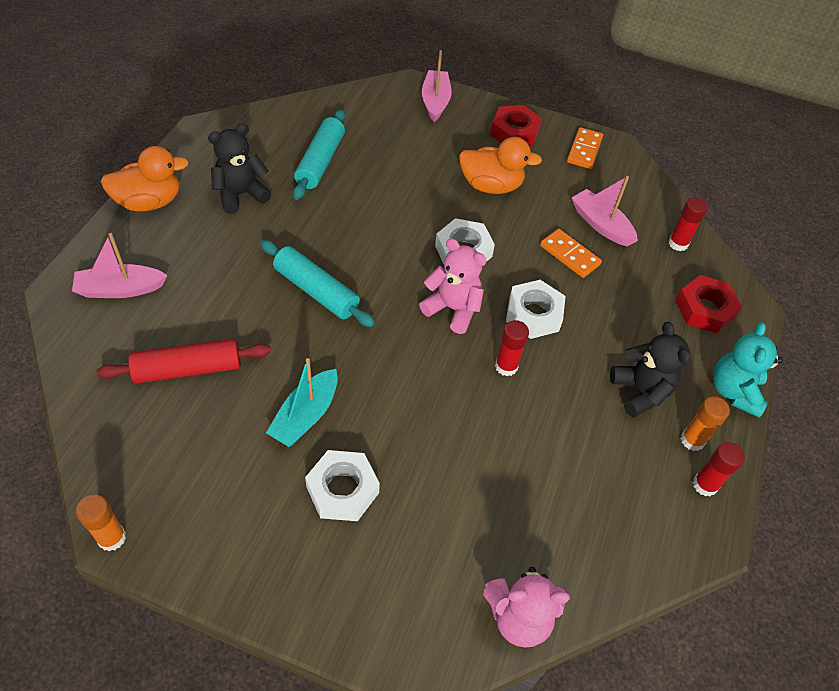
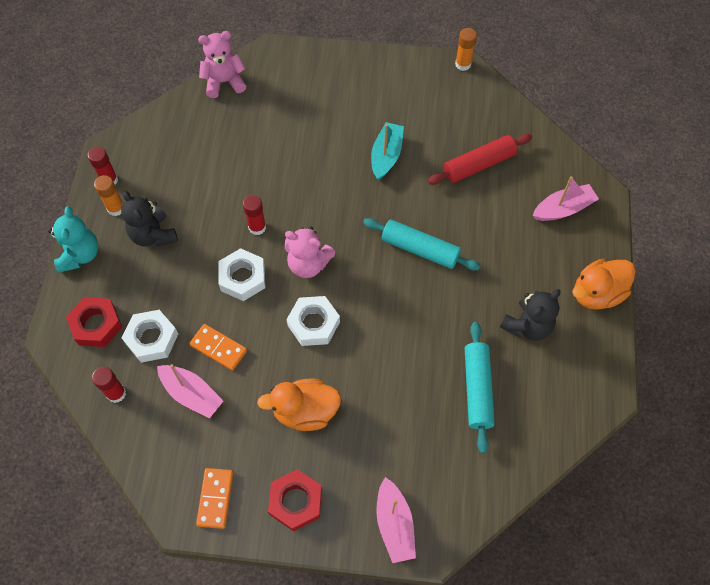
camera: 170 degrees right, 10 degrees up
white nut [305,450,380,521] -> white nut moved to [122,310,178,363]

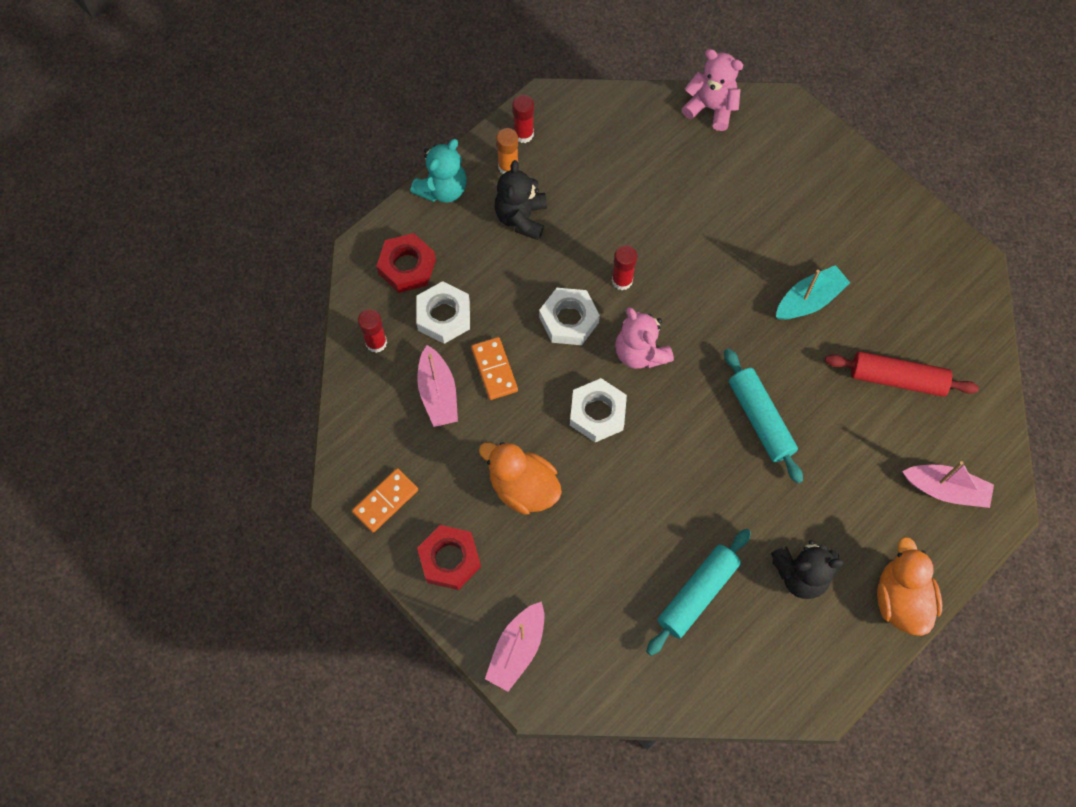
camera: 40 degrees right, 5 degrees up
orange glue stick [455,28,477,71] -> none
orange duck [572,259,636,310] -> orange duck turned 75 degrees clockwise [877,537,942,636]

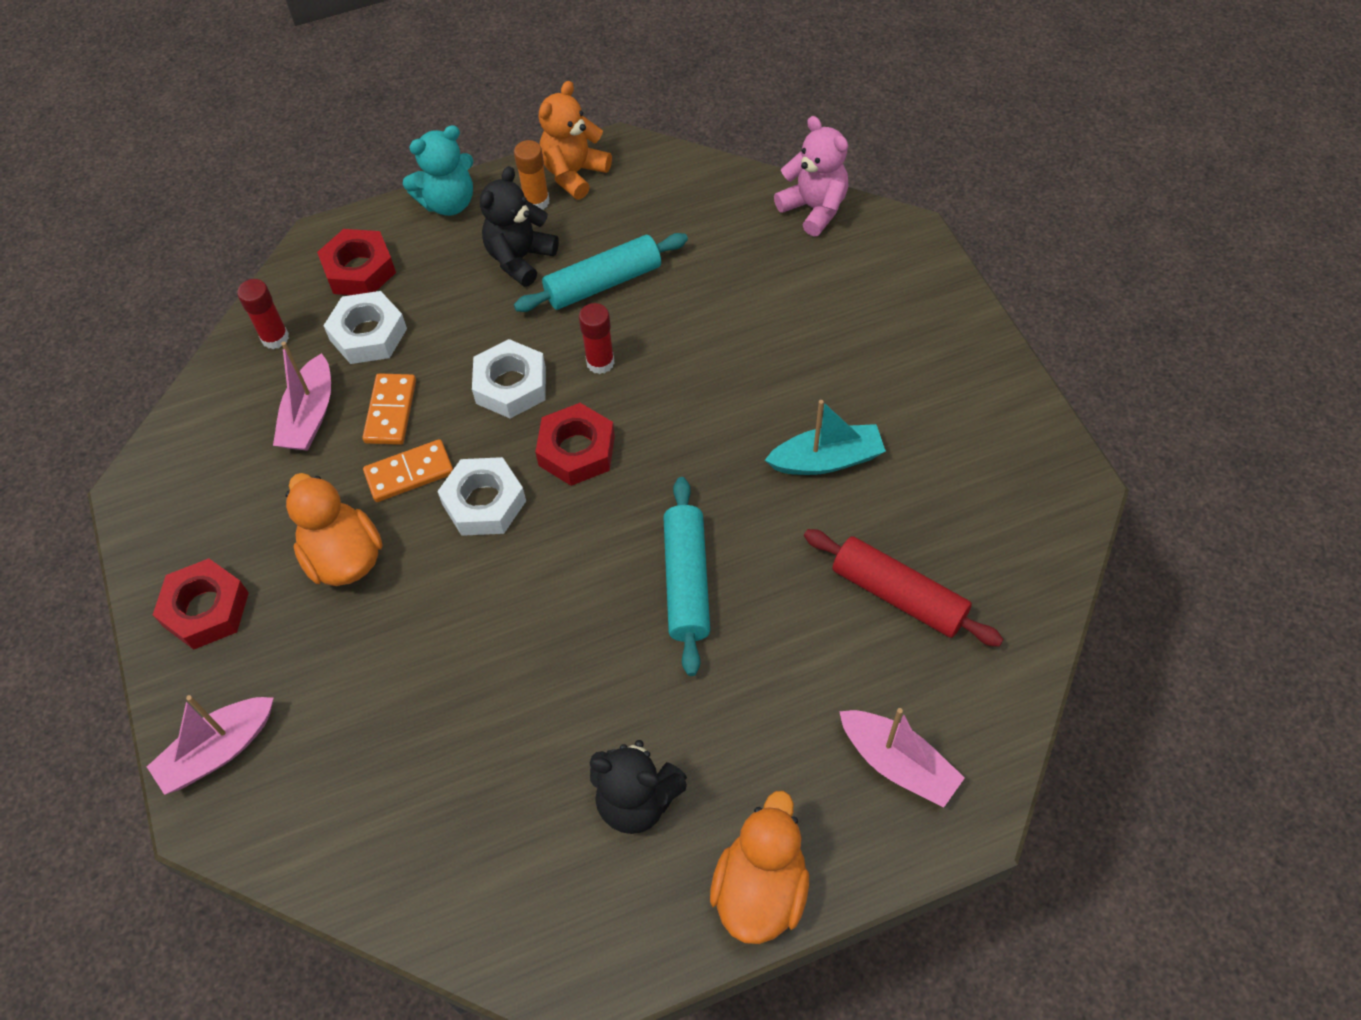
camera: 25 degrees right, 10 degrees down
orange domino [352,468,418,532] -> orange domino moved to [363,439,453,502]
red glue stick [512,95,534,143] -> orange teddy bear [539,81,612,199]
pink teddy bear [615,307,674,369] -> red nut [535,403,615,486]
turquoise rolling pin [646,529,751,656] -> turquoise rolling pin moved to [514,233,688,312]

